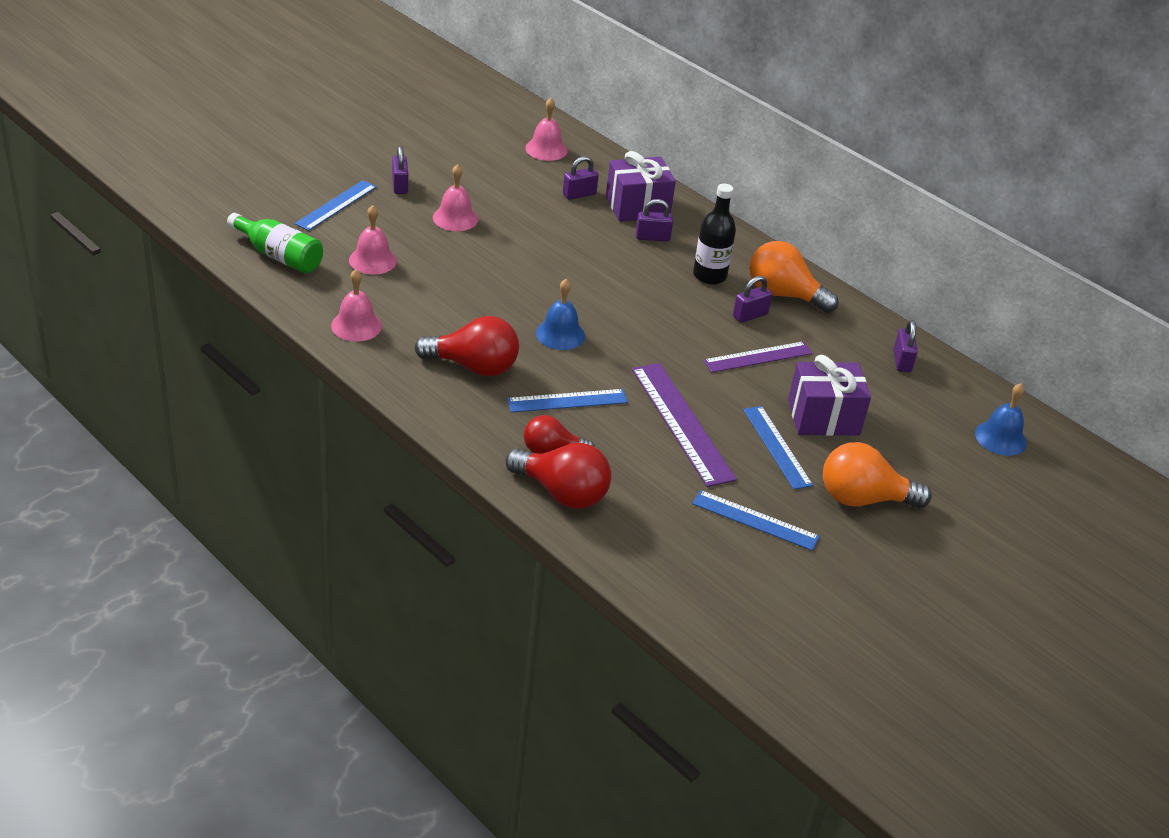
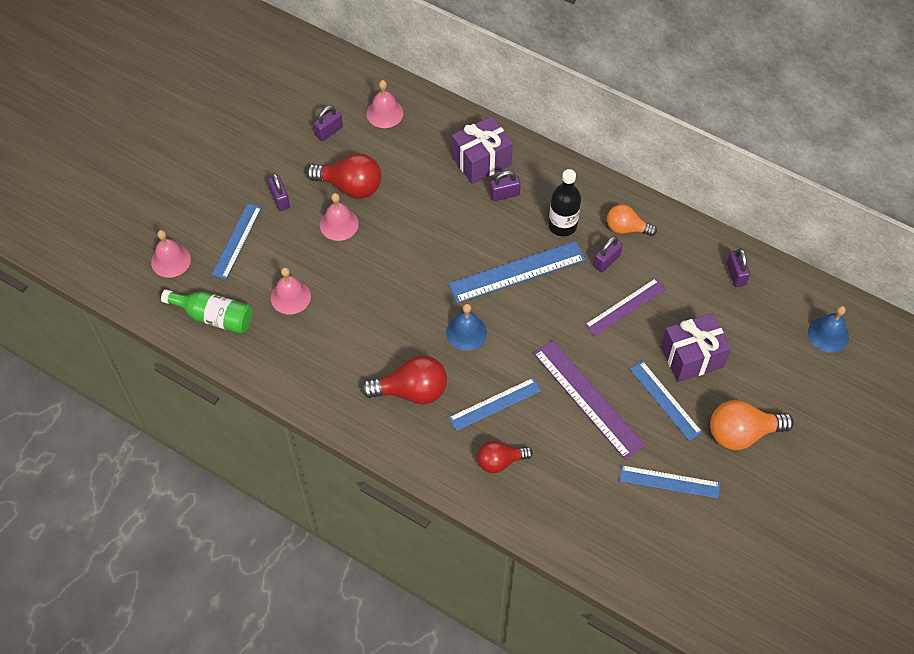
camera: 10 degrees left, 20 degrees up
pink bell [331,269,382,341] -> pink bell moved to [151,230,191,278]
red light bulb [505,443,611,509] -> red light bulb moved to [306,153,381,199]
purple padlock [563,156,599,200] -> purple padlock moved to [314,106,343,141]
orange light bulb [749,241,838,313] -> orange light bulb [607,204,657,236], size x0.64
none -> blue ruler [448,241,586,303]

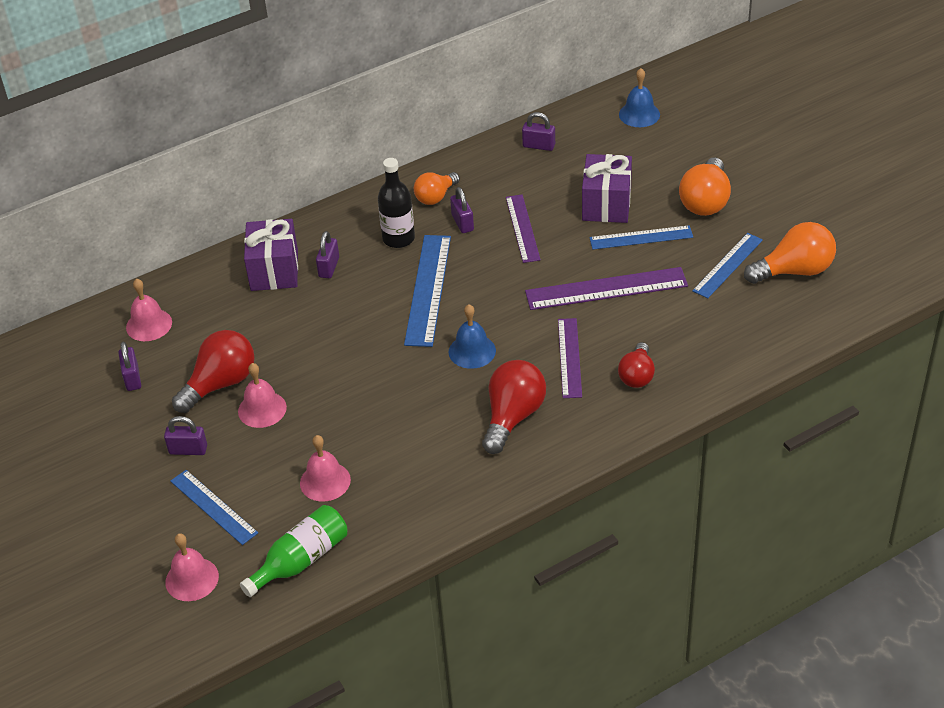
camera: 60 degrees left, 15 degrees down
blue ruler [449,378,541,431] -> purple ruler [558,318,582,398]
none -> orange light bulb [744,222,836,284]

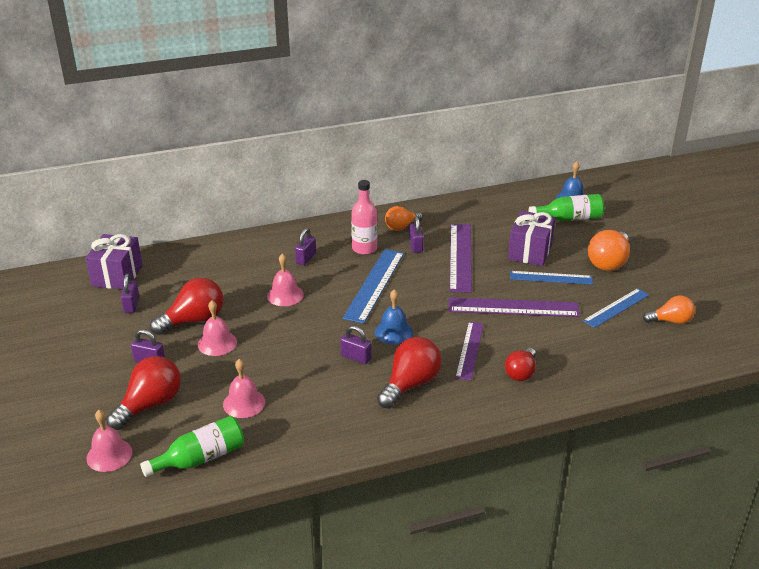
camera: 10 degrees right, 10 degrees down
pink bell [126,278,172,341] -> pink bell moved to [267,254,304,306]
blue ruler [170,470,258,545] -> red light bulb [106,356,181,430]
purple gift [244,219,298,291] -> purple gift moved to [85,234,143,290]
black bottle [378,158,415,248] -> pink bottle [351,180,377,255]
purple ruler [506,195,541,263] -> purple ruler [449,224,472,293], size x1.53
purple padlock [522,112,555,151] -> purple padlock moved to [340,325,372,364]
orange light bulb [744,222,836,284] -> orange light bulb [643,295,695,324], size x0.64
none -> green bottle [529,194,604,221]

